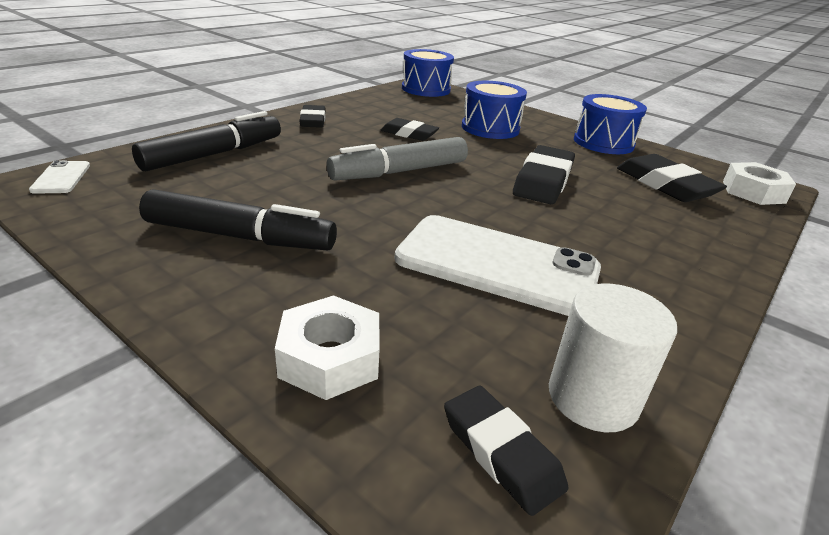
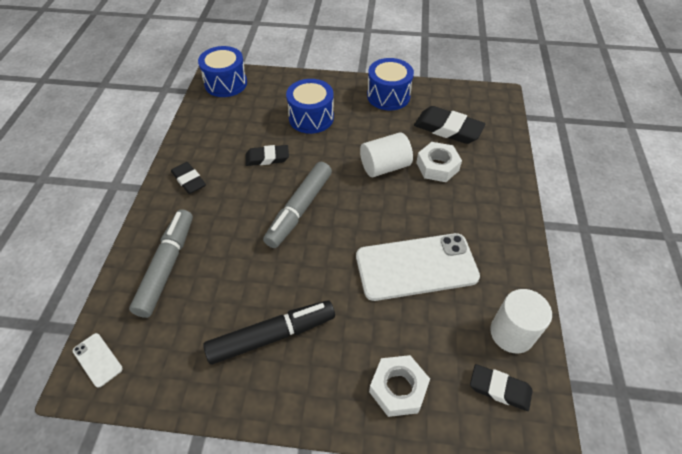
camera: 30 degrees left, 20 degrees up
black marker [132,111,281,171] -> grey marker [129,209,193,318]
black eraser [513,145,575,204] -> white cylinder [360,132,413,177]
white nut [723,162,796,205] -> white nut moved to [416,142,462,182]

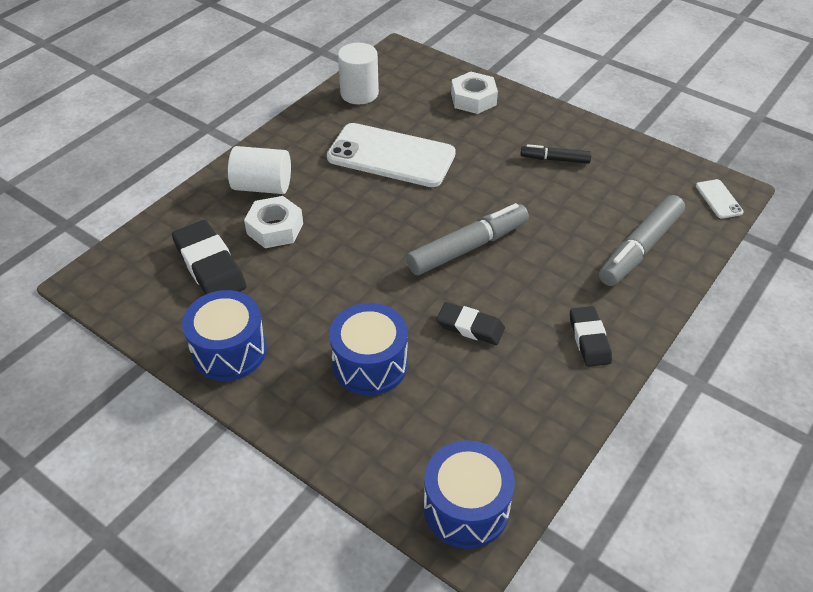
camera: 150 degrees left, 5 degrees down
black marker [203,300,335,365] -> black marker [520,144,592,164], size x0.56
white cylinder [360,132,413,177] -> white cylinder moved to [228,146,291,194]
black eraser [470,364,533,411] -> none

